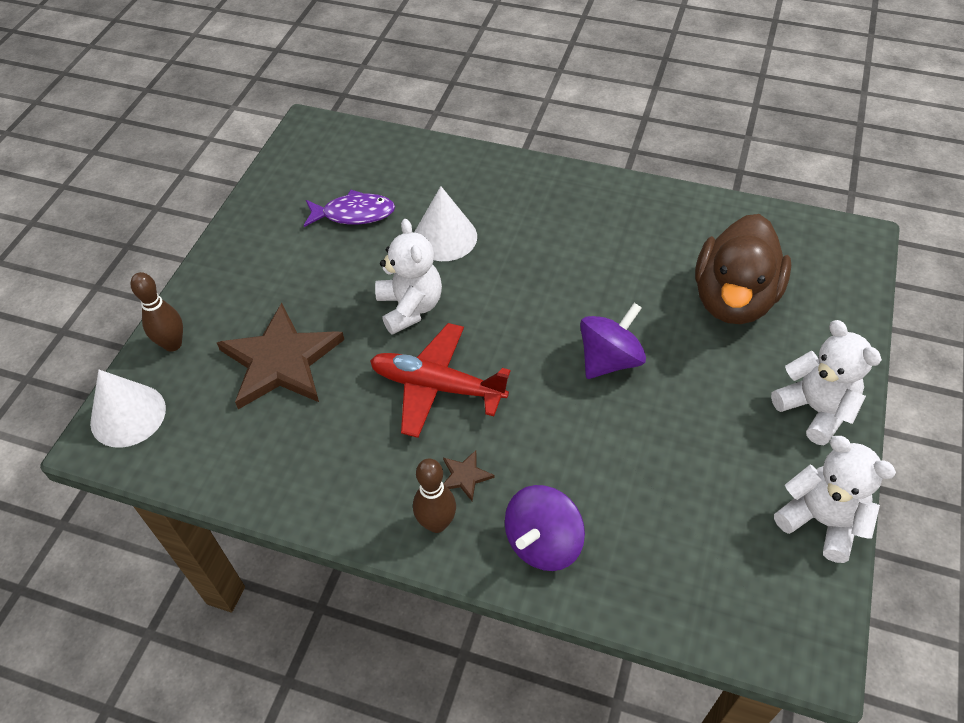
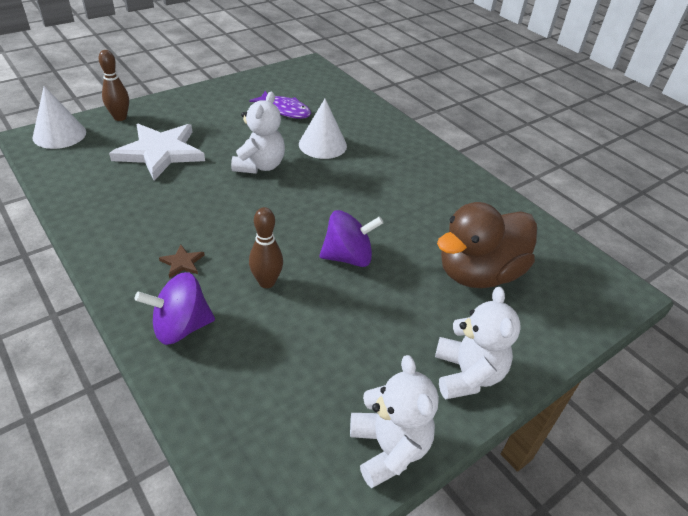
camera: 30 degrees right, 10 degrees down
brown star [217,303,344,409] -> white star [109,124,205,181]
red plane [370,323,511,438] -> none
brown bowling pin [413,458,456,533] -> brown bowling pin moved to [249,207,283,288]

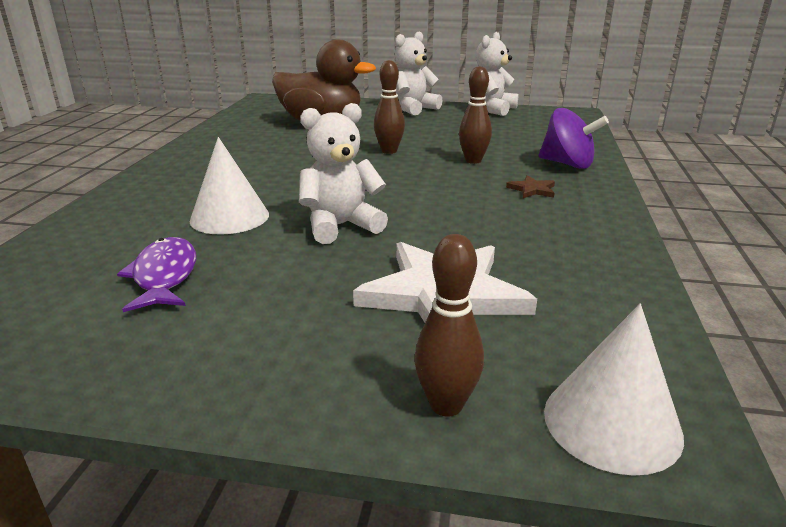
camera: 130 degrees left, 15 degrees down
purple spinning top [320,210,383,267] -> brown bowling pin [374,60,405,154]

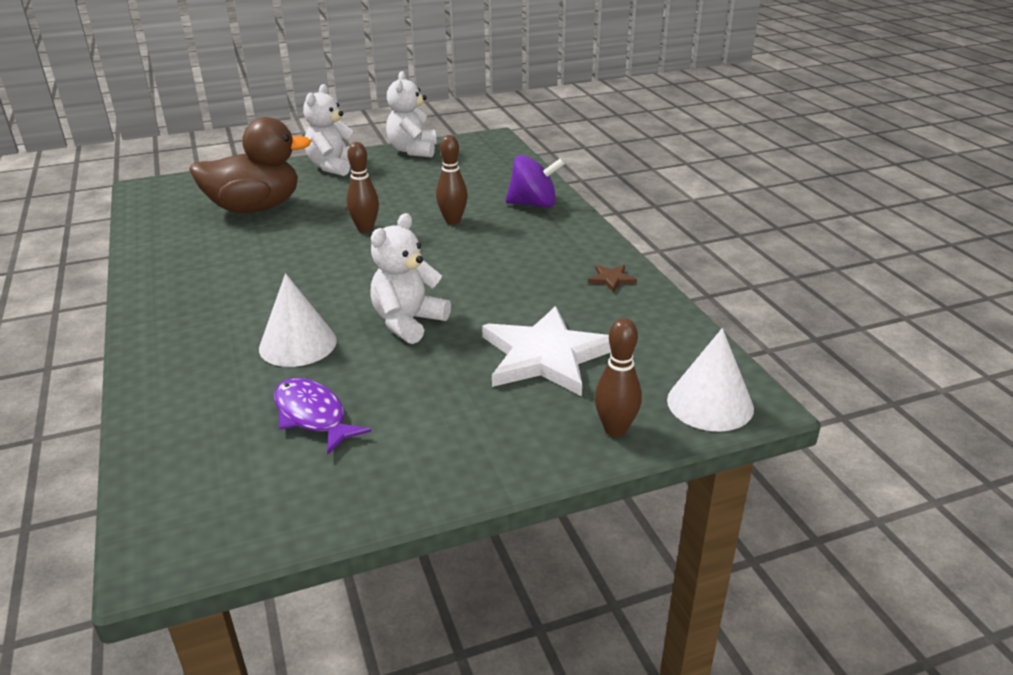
camera: 30 degrees left, 5 degrees up
brown star [506,175,555,198] -> brown star moved to [588,265,637,293]

